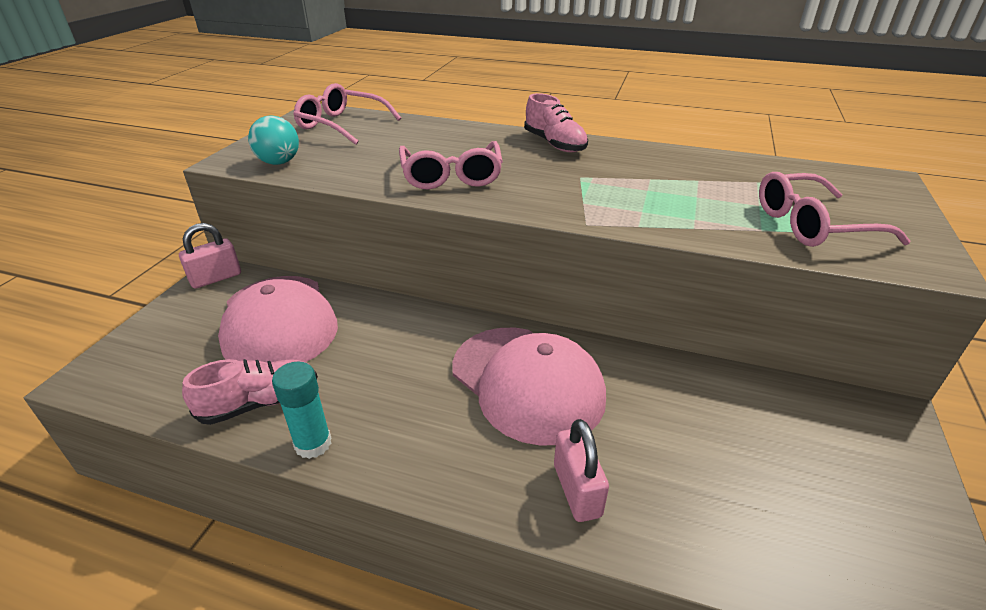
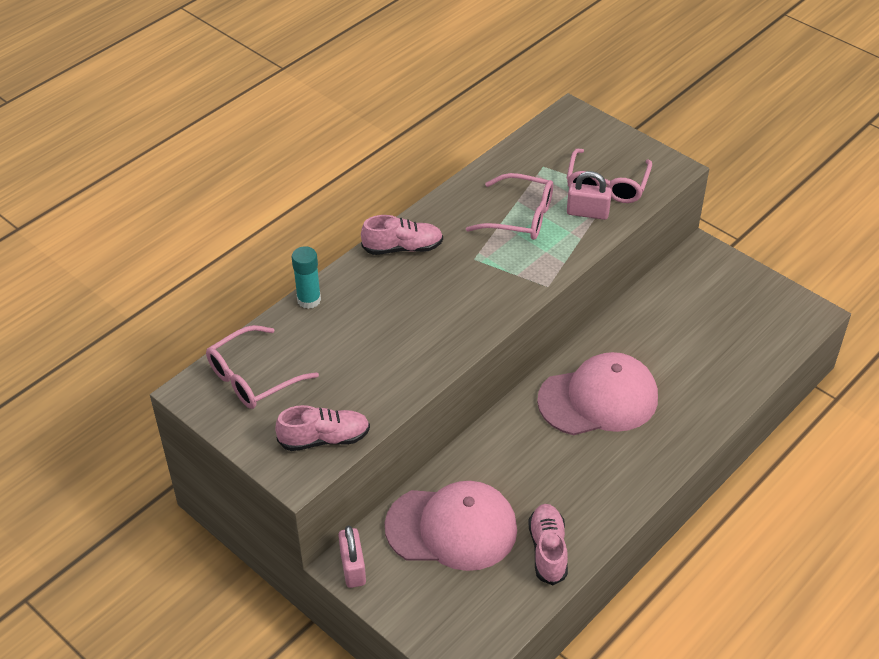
camera: 65 degrees left, 10 degrees up
turquoise ball [248,115,299,165] -> pink shoe [275,405,370,451]
turquoise glue stick [272,362,332,459] -> turquoise glue stick moved to [292,246,321,309]
pink glasses [399,141,503,189] -> pink glasses moved to [466,173,553,240]
pink padlock [554,419,609,522] -> pink padlock moved to [567,171,612,220]

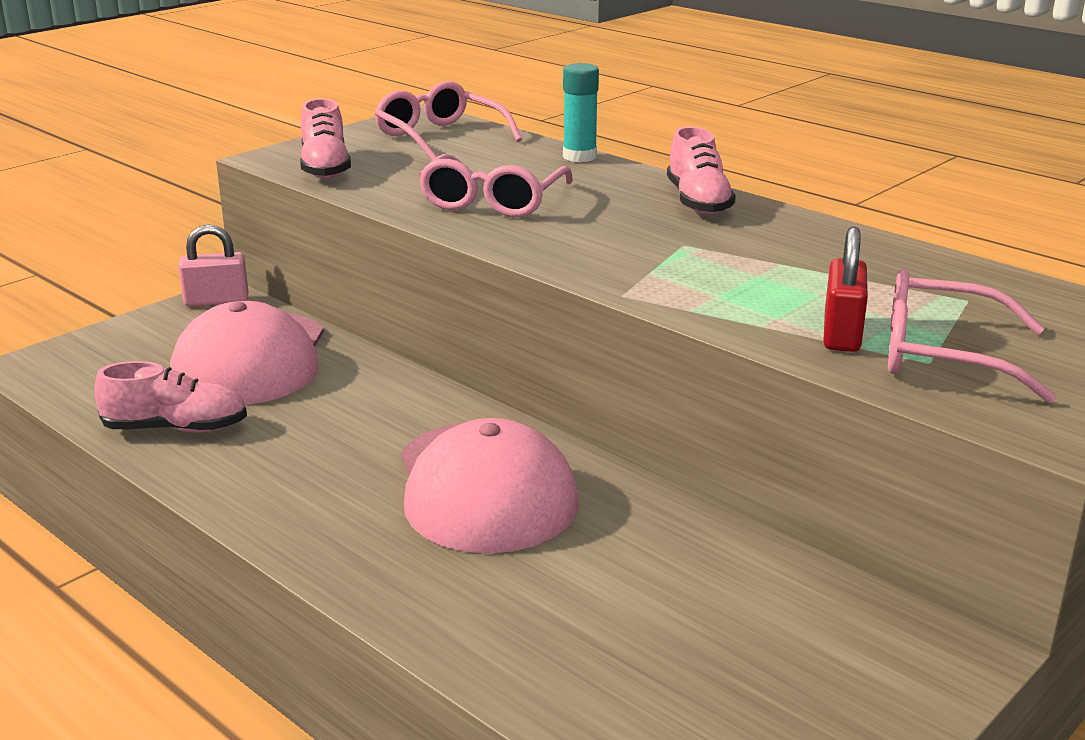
camera: 90 degrees right, 20 degrees down
pink glasses [466,173,553,240] -> pink glasses moved to [418,154,573,217]
pink padlock [567,171,612,220] -> red padlock [823,226,868,352]

